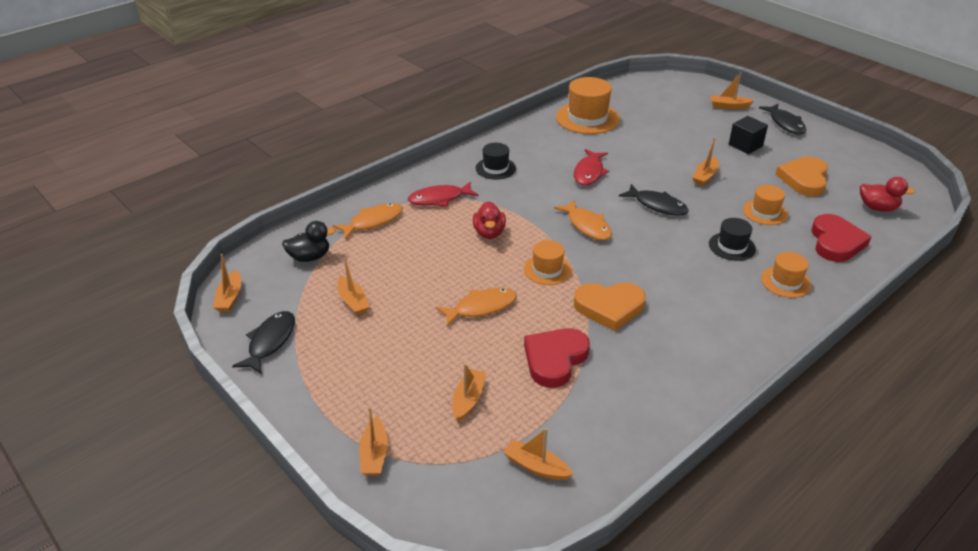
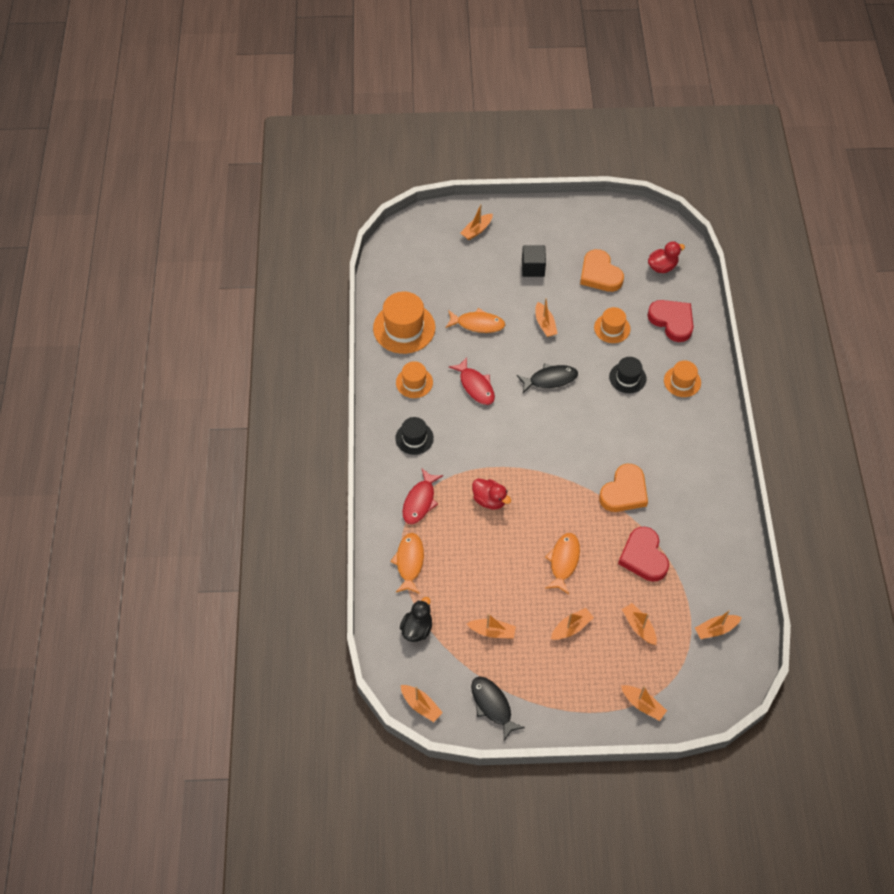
camera: 50 degrees left, 20 degrees up
orange hat [524,240,571,285] -> orange hat moved to [396,361,433,398]
orange fish [554,199,612,240] -> orange fish moved to [445,308,505,333]
black fish [759,104,806,134] -> none
none -> orange boat [551,608,594,640]

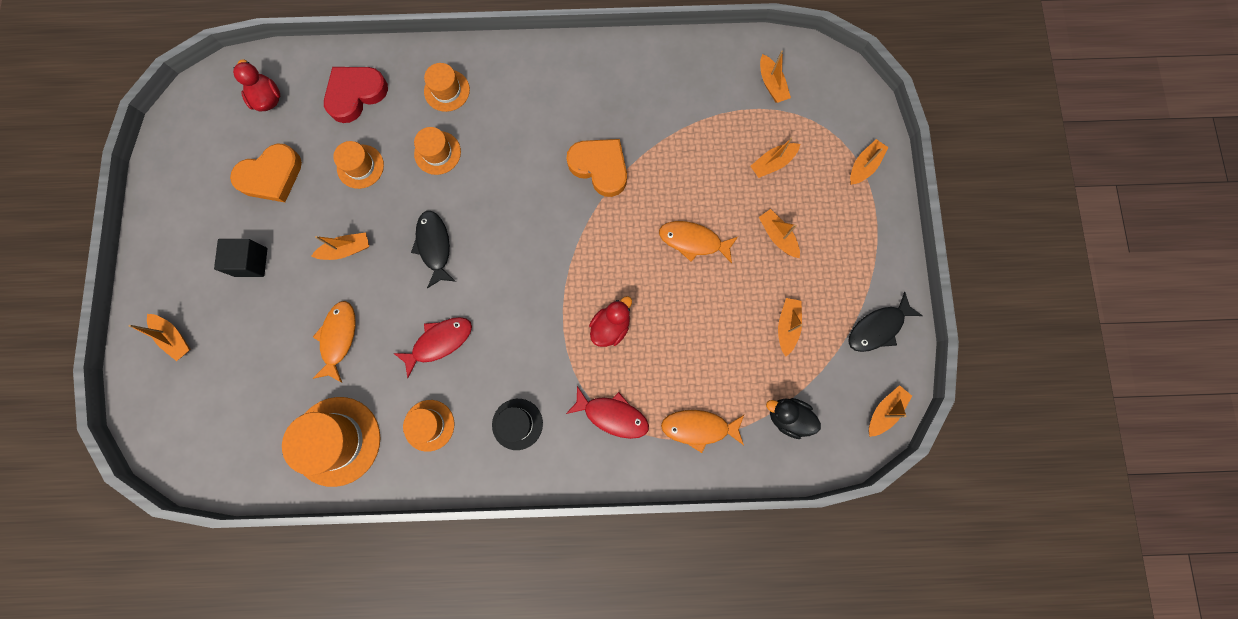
camera: 90 degrees left, 20 degrees up
black hat [609,357,646,393] -> orange hat [414,127,461,175]
red heart [618,527,669,582] -> none

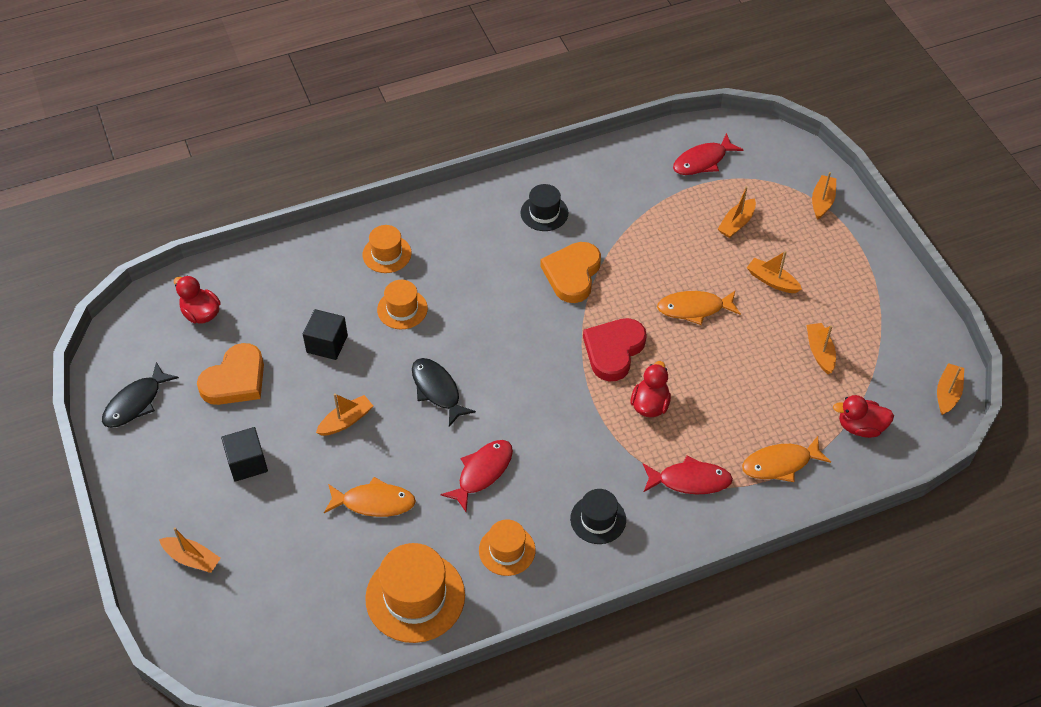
camera: 20 degrees left, 25 degrees down
orange fish [312,301,356,383] -> orange fish turned 105 degrees clockwise [324,477,416,517]
red heart [324,67,388,123] -> red heart moved to [583,318,647,381]
orange hat [333,141,384,189] -> black cube [303,309,348,360]
orange heart [566,139,627,197] -> orange heart turned 90 degrees counterclockwise [540,242,601,303]
orange boat [760,51,791,103] -> red fish [673,133,743,175]
black duck [766,398,821,439] -> red duck [833,395,894,438]
black fish [848,292,923,352] -> black fish moved to [102,362,179,428]
none -> black hat [521,184,568,231]

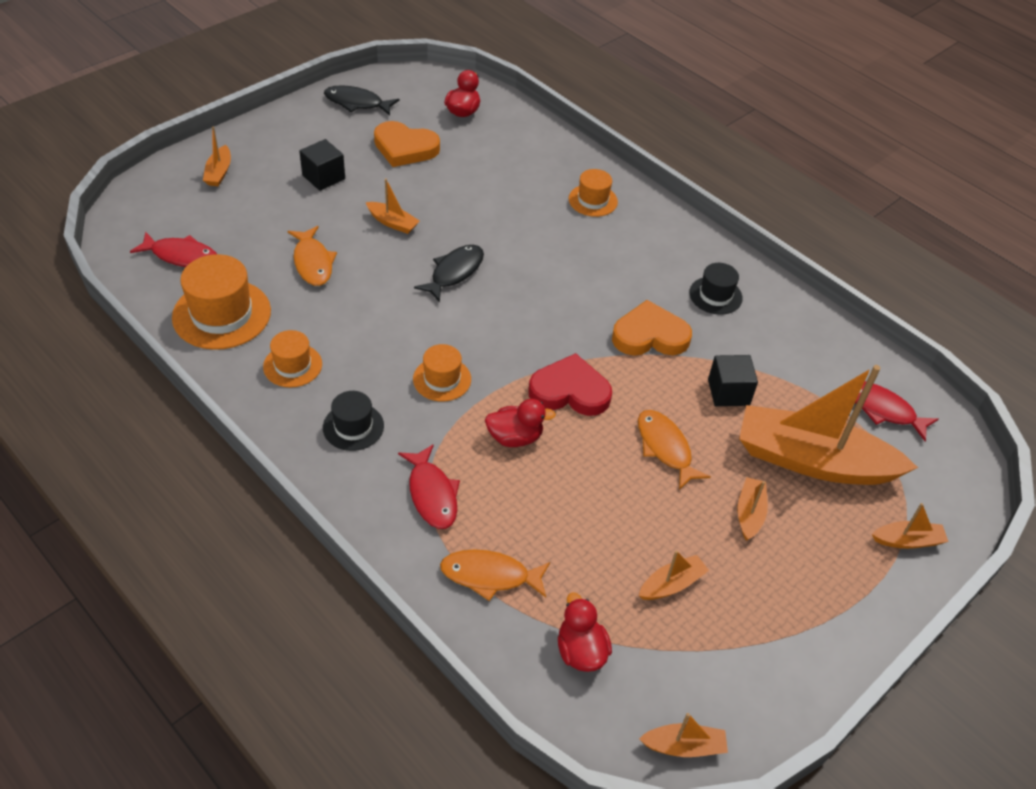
camera: 65 degrees right, 5 degrees down
black cube [303,309,348,360] -> black cube moved to [708,355,758,406]
orange hat [377,280,428,329] -> orange hat moved to [413,344,471,401]
red fish [441,440,513,512] -> red fish moved to [130,232,217,267]
orange boat [718,186,756,238] -> orange boat [739,365,918,485], size x2.41
orange fish [742,436,831,482] -> orange fish turned 45 degrees counterclockwise [440,549,550,601]

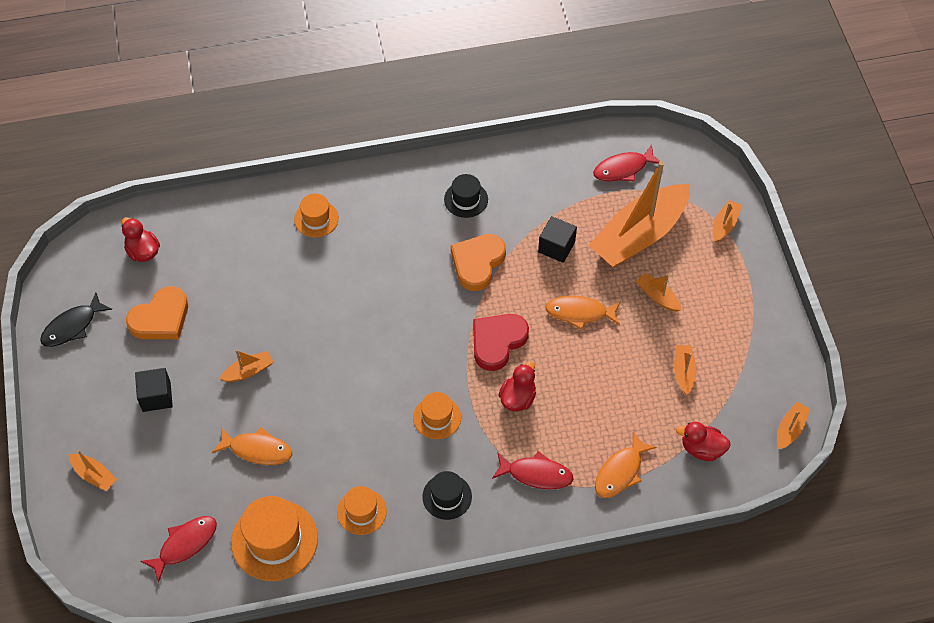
camera: 55 degrees left, 10 degrees up
black fish [414,245,484,303] -> none

